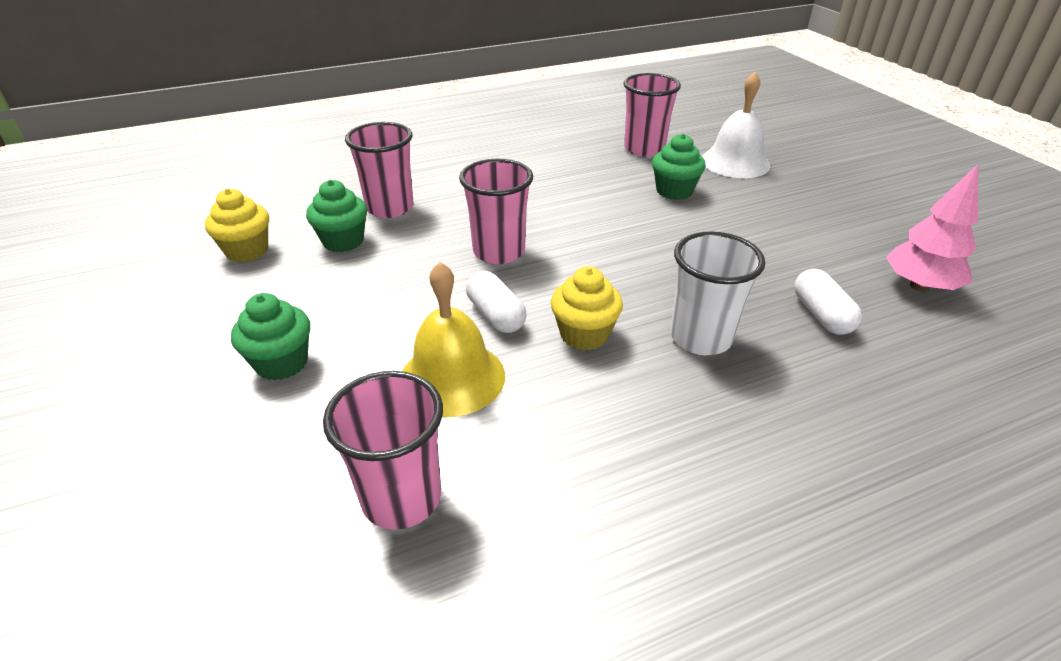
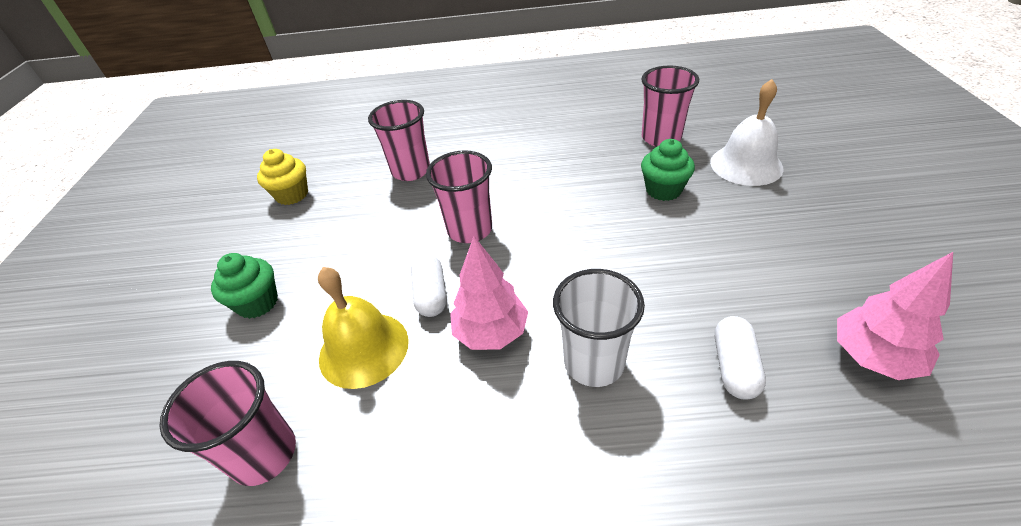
camera: 25 degrees right, 5 degrees up
green cupcake [306,180,367,252] -> none
yellow cupcake [551,267,623,351] -> pink tree [450,236,528,350]

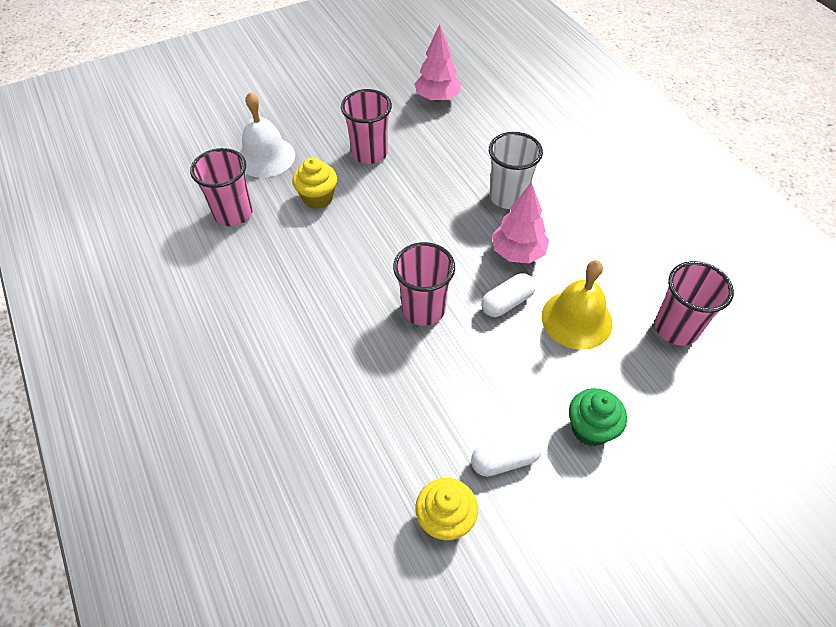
camera: 120 degrees left, 10 degrees up
pink cup [368,100,430,181] -> pink cup moved to [341,89,392,164]
green cupcake [641,139,695,201] -> yellow cupcake [292,157,337,209]
white capsule [715,316,766,399] -> white capsule moved to [471,433,542,477]

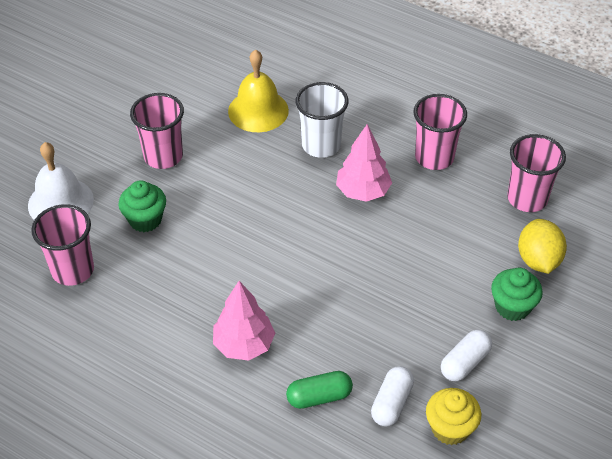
camera: 30 degrees left, 5 degrees down
yellow cupcake [292,157,337,209] -> green cupcake [118,180,166,232]
pink cup [393,242,455,326] -> pink cup moved to [413,94,467,170]
pink tree [414,24,461,102] -> pink tree moved to [213,281,275,361]
white capsule [481,273,536,317] -> white capsule moved to [371,366,414,427]
yellow bell [542,260,613,350] -> yellow bell moved to [228,49,289,132]
none -> green capsule [286,371,353,409]
none -> yellow lemon [518,219,567,274]

